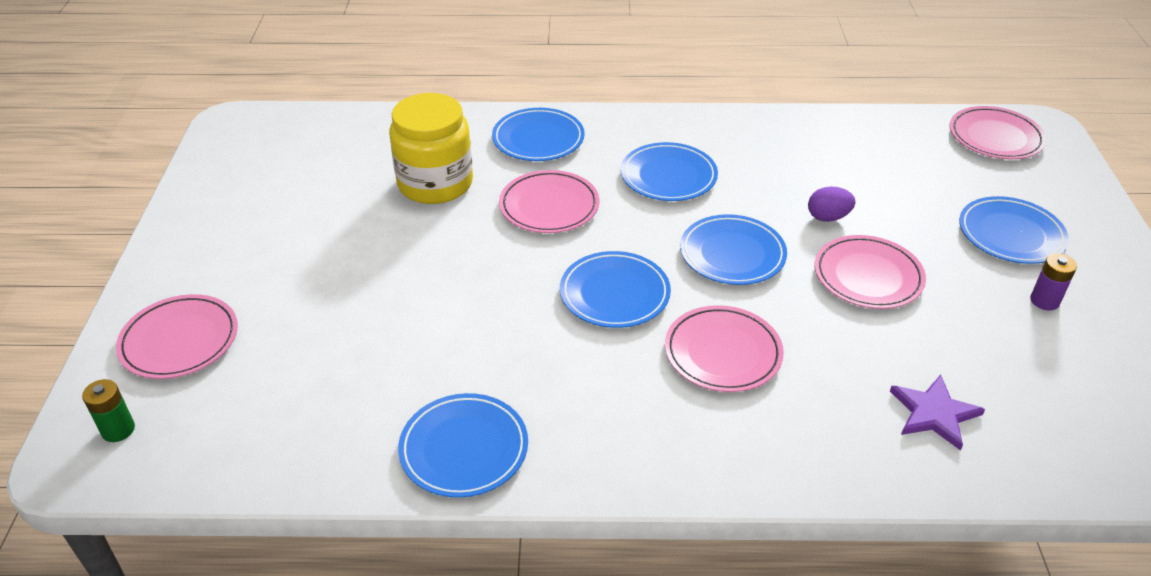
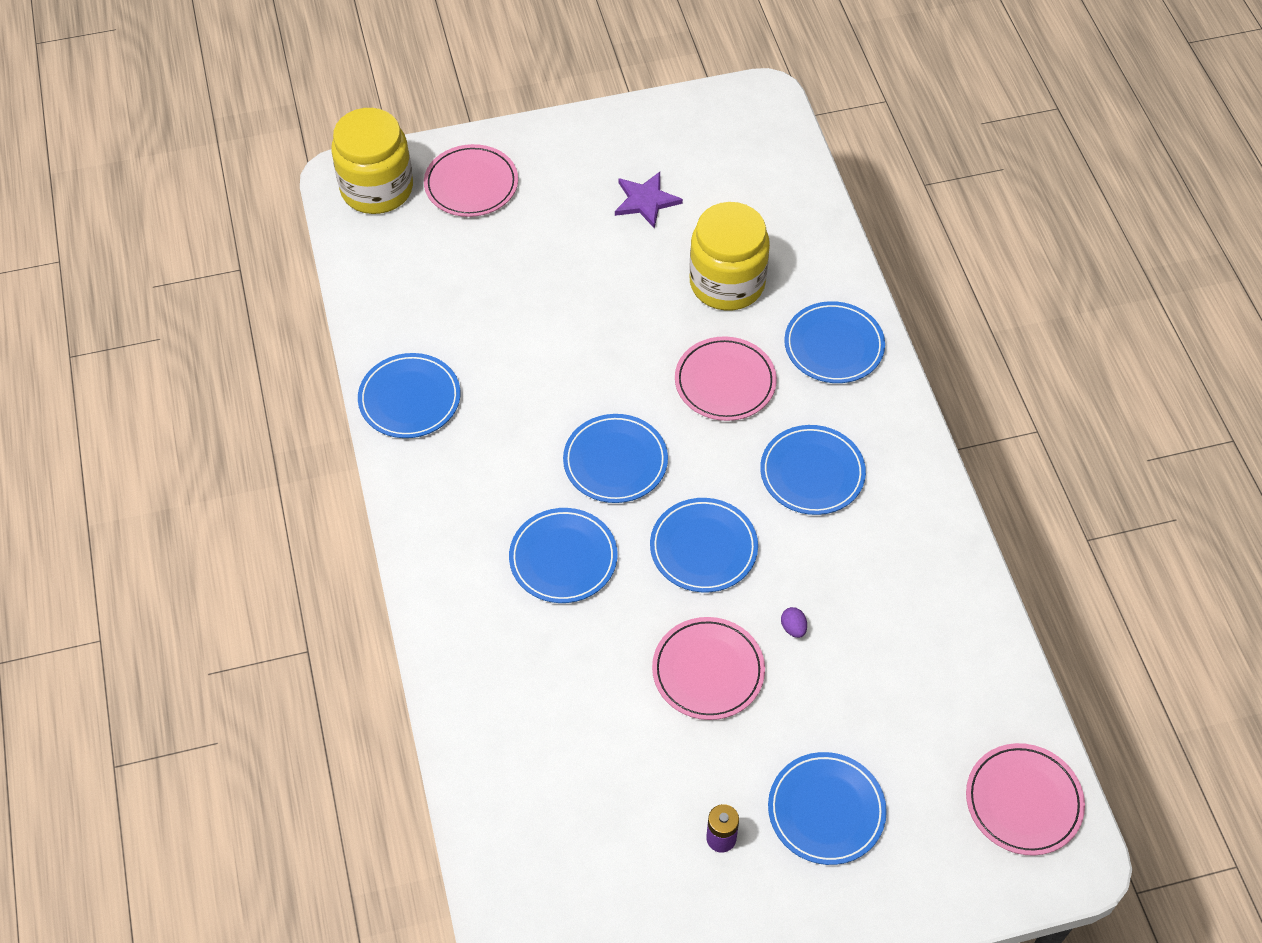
camera: 75 degrees right, 15 degrees up
green battery [82,379,135,442] -> yellow jar [332,108,413,214]
pink plate [665,305,784,392] -> blue plate [509,508,617,603]
purple egg [808,187,856,222] -> purple egg [781,607,807,638], size x0.66
purple star [890,375,985,451] -> purple star moved to [615,172,683,229]

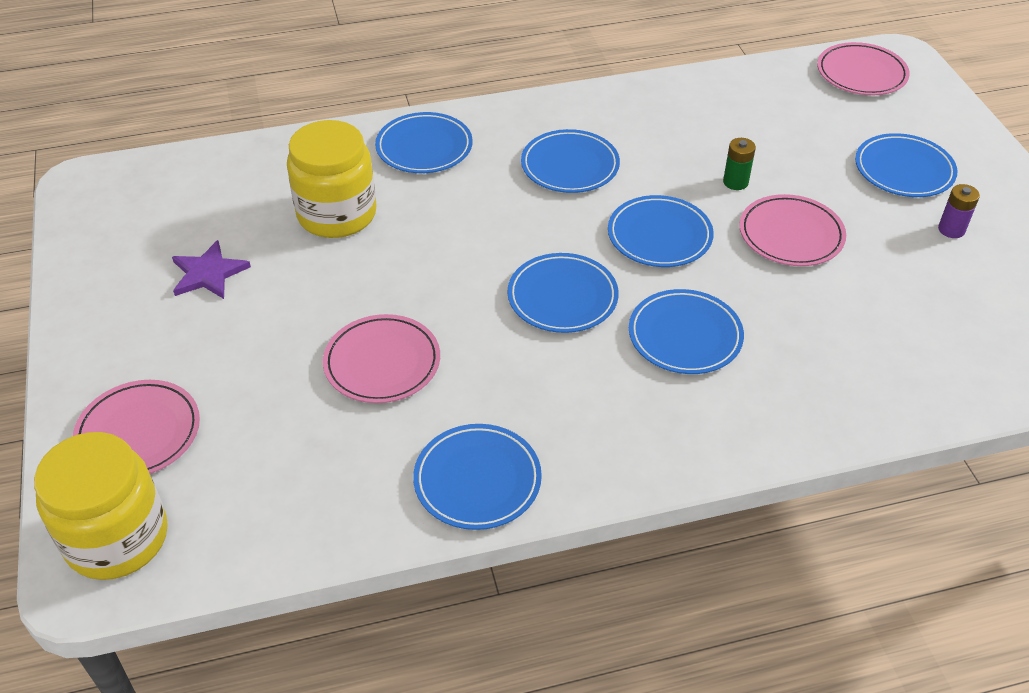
camera: 90 degrees left, 10 degrees down
pink plate [675,336,777,421] -> pink plate moved to [323,314,440,403]
purple egg [781,607,807,638] -> green battery [723,138,756,190]

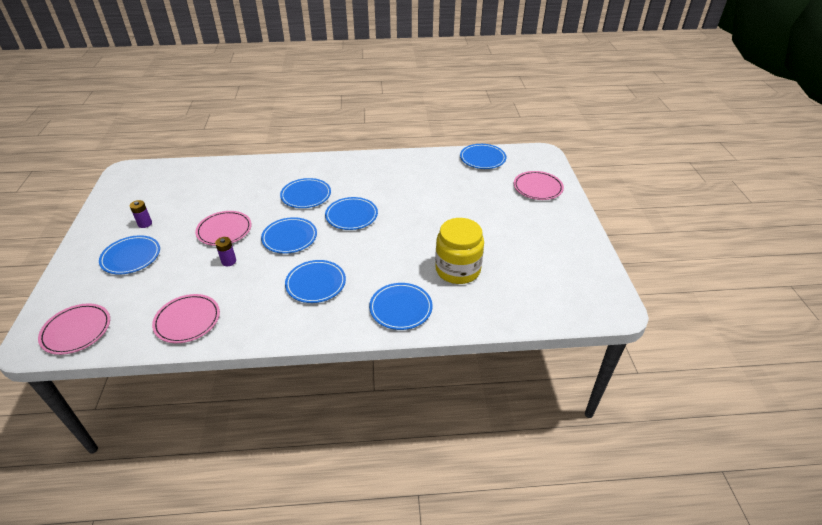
camera: 170 degrees left, 5 degrees down
yellow jar [34,432,168,580] -> none
purple star [172,240,251,299] -> none
pink plate [323,314,440,403] -> pink plate moved to [152,294,220,343]
blue plate [413,424,542,530] -> blue plate moved to [460,144,506,169]
green battery [723,138,756,190] -> purple battery [215,237,236,266]

